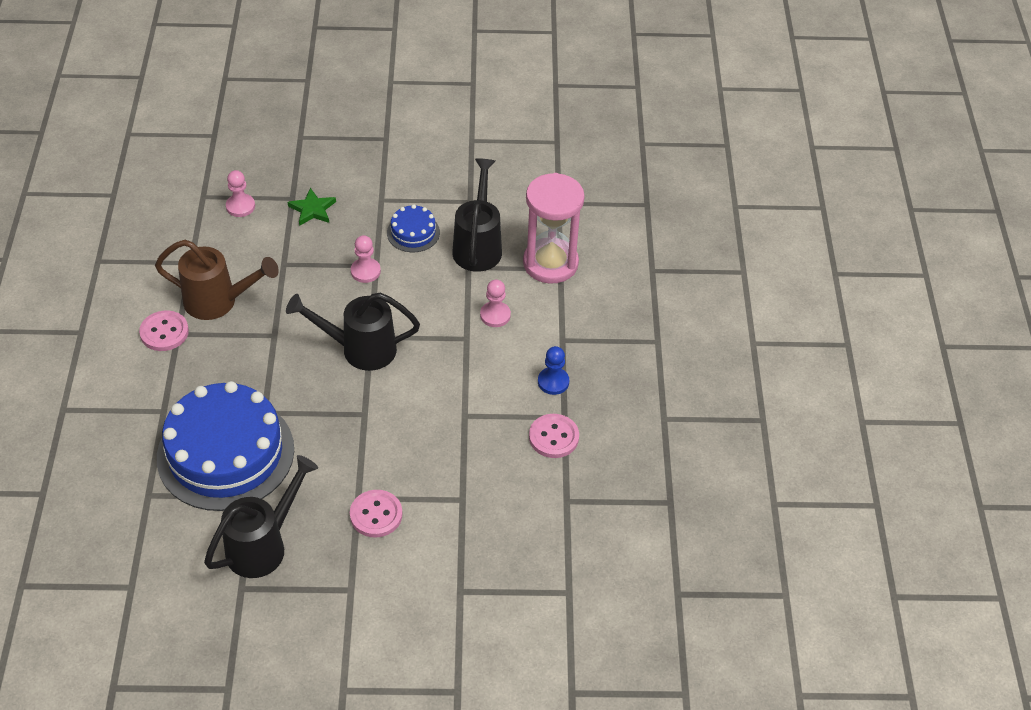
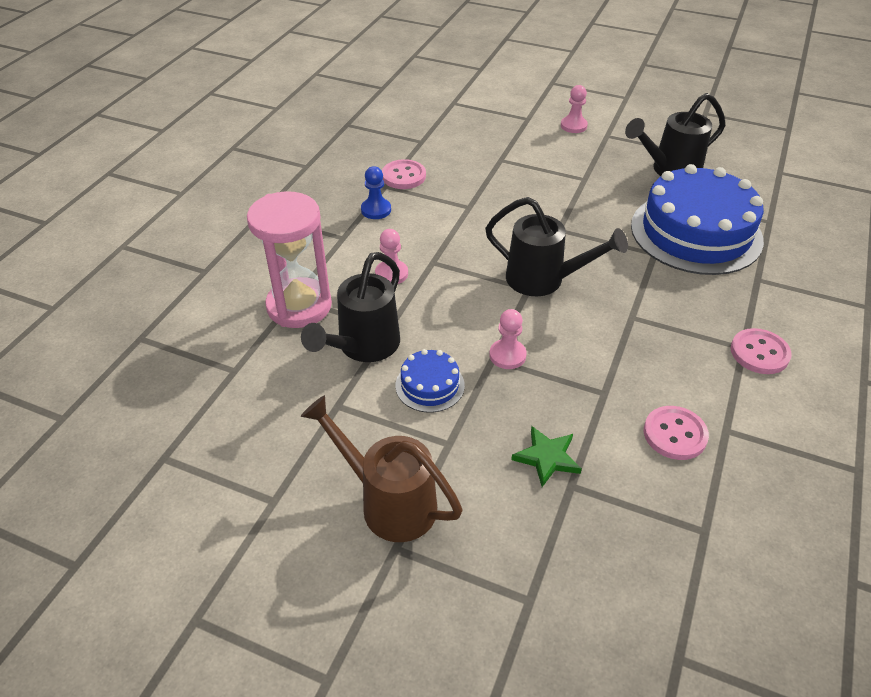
camera: 155 degrees left, 5 degrees down
brown watering can [155,240,279,320] -> brown watering can moved to [300,395,463,542]
pink pawn [226,170,255,217] -> pink pawn moved to [561,85,588,133]
pink button [350,490,402,537] -> pink button moved to [644,406,709,460]

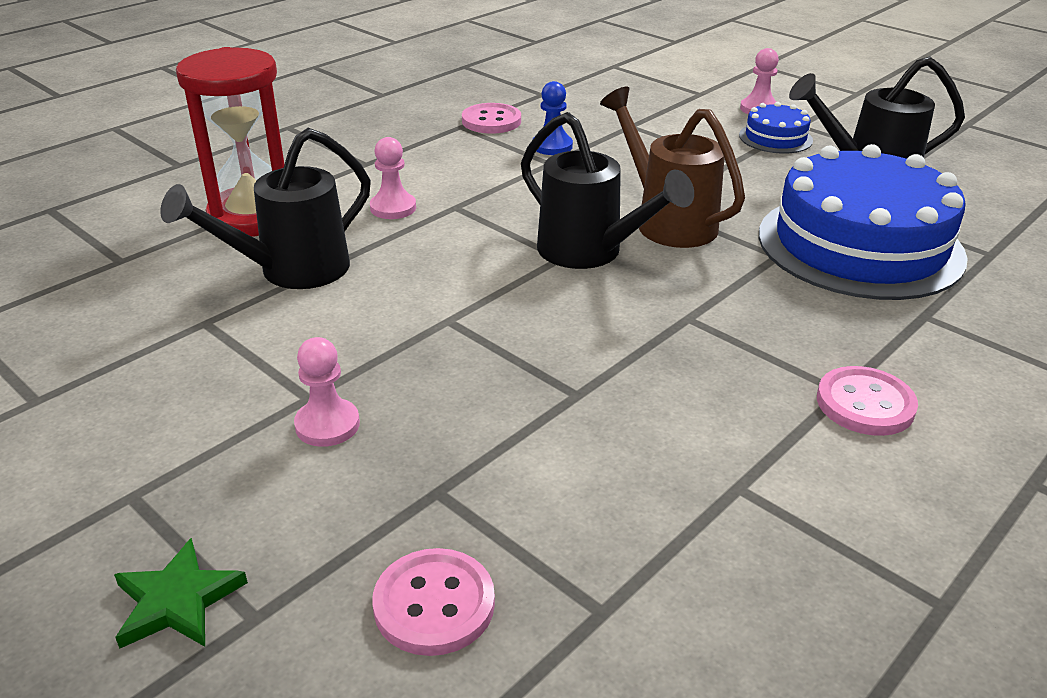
camera: 20 degrees right, 10 degrees down
pink hourglass [247,191,332,328] -> red hourglass [176,47,285,237]
brown watering can [300,395,463,542] -> brown watering can moved to [600,87,745,248]
blue pawn [361,166,391,219] -> blue pawn moved to [532,81,573,155]
blue cake [395,349,465,412] -> blue cake moved to [739,102,813,154]
pink pawn [489,309,527,369] -> pink pawn moved to [294,337,360,447]
green star [511,426,582,487] -> green star moved to [114,538,248,649]
pink button [644,406,709,460] -> pink button moved to [372,548,495,656]

